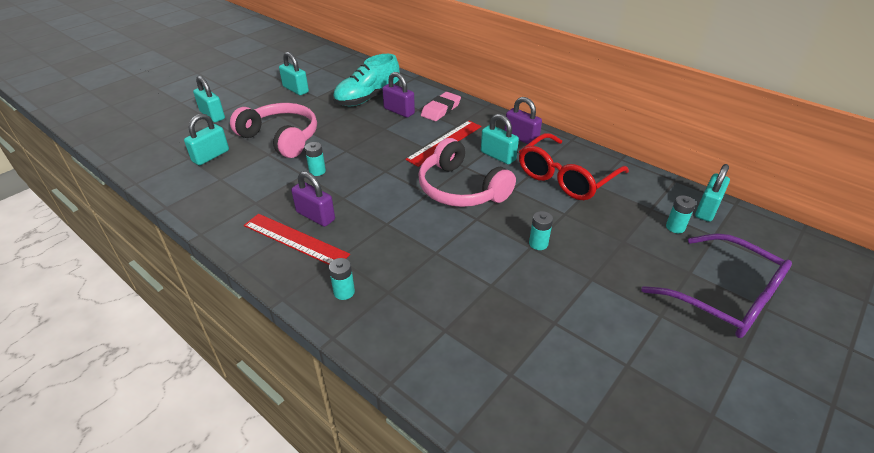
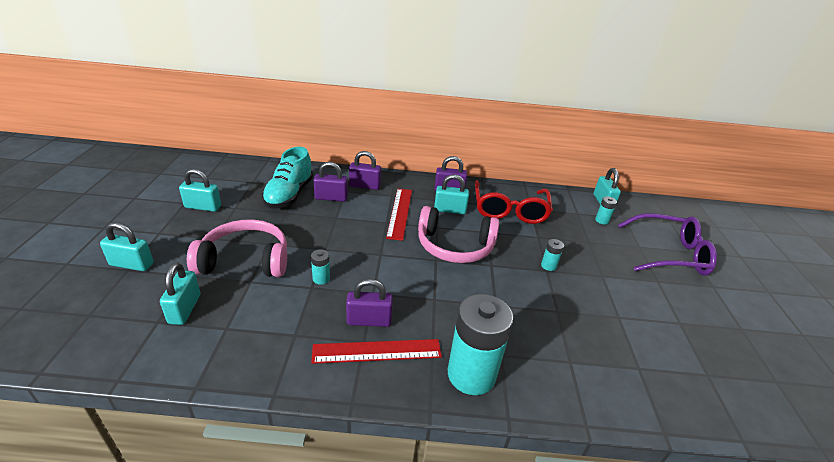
camera: 40 degrees left, 5 degrees down
turquoise battery [329,258,355,300] -> turquoise battery [448,294,513,395], size x2.36
pink eraser [421,92,461,121] -> purple padlock [349,151,381,190]

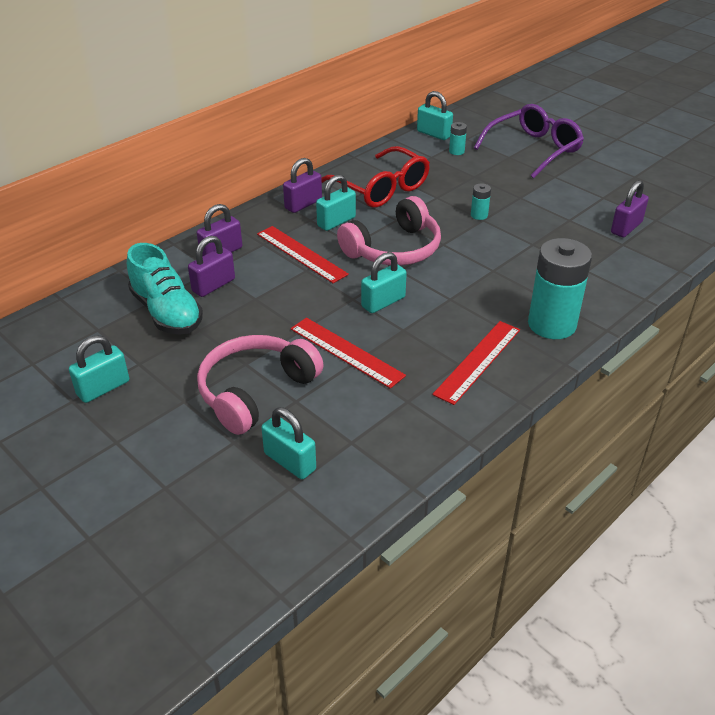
camera: 45 degrees left, 5 degrees up
turquoise padlock [100,222,154,271] -> turquoise padlock moved to [361,252,407,313]
turquoise battery [311,249,330,285] -> red ruler [290,318,406,389]
purple padlock [346,279,393,327] -> purple padlock moved to [611,180,649,237]

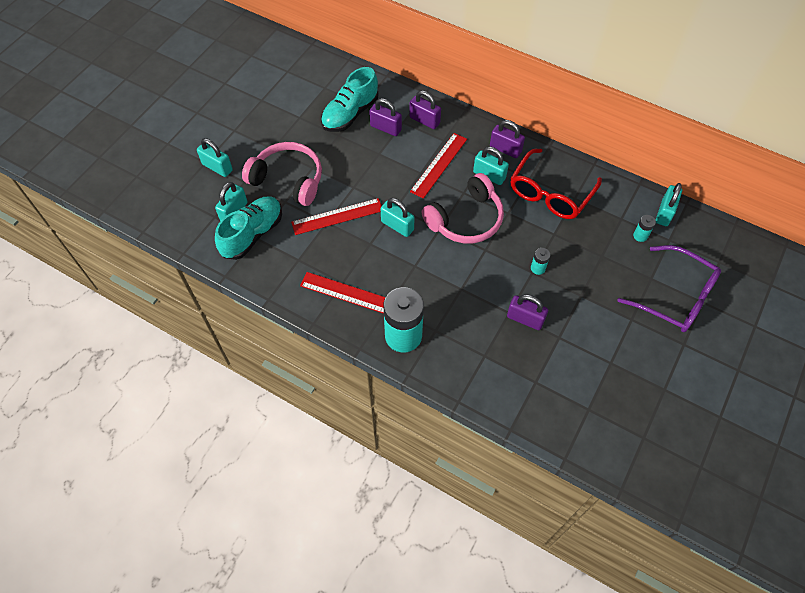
camera: 75 degrees right, 20 degrees up
turquoise padlock [69,335,129,403] -> turquoise padlock moved to [197,138,233,177]
red ruler [290,318,406,389] -> red ruler turned 45 degrees clockwise [291,198,382,235]
pink headphones [337,196,441,265] -> pink headphones turned 75 degrees counterclockwise [422,173,504,243]
purple padlock [611,180,649,237] -> purple padlock moved to [507,294,548,330]
none -> turquoise shoe [215,196,282,260]

